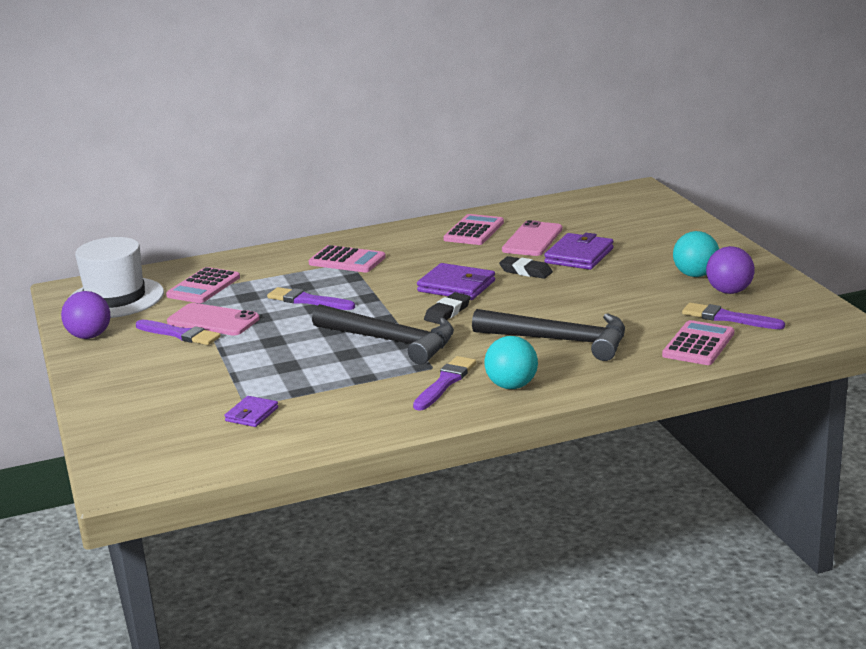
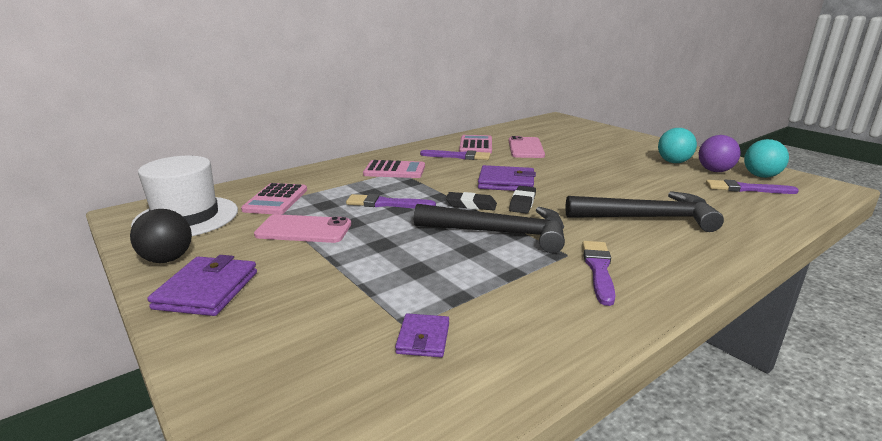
camera: 20 degrees left, 0 degrees up
purple ball [61,291,110,339] -> black ball [130,209,192,263]
purple brush [136,320,221,345] -> purple brush moved to [420,150,490,160]
turquoise ball [484,336,538,389] -> turquoise ball moved to [744,139,789,178]
black eraser [499,256,553,279] -> black eraser moved to [446,192,497,210]
purple wallet [544,233,614,270] -> purple wallet moved to [147,255,257,316]
pink calculator [662,320,734,365] -> none

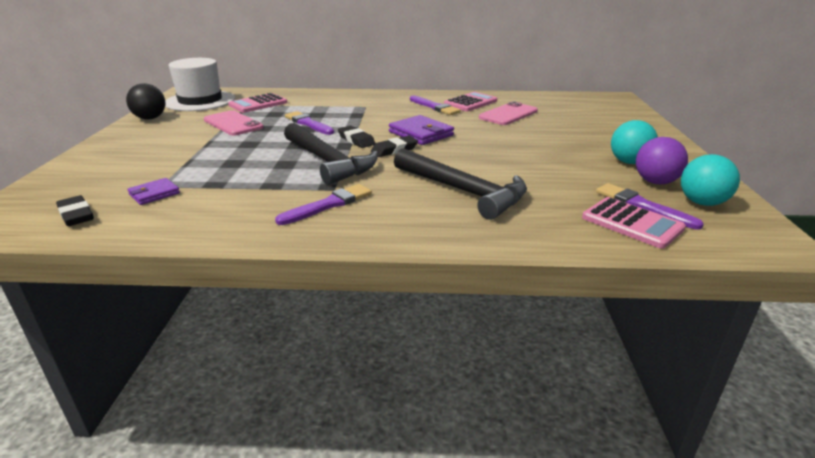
camera: 40 degrees right, 5 degrees up
purple wallet [147,255,257,316] -> none
pink calculator [363,160,425,178] -> pink calculator moved to [582,197,686,249]
none -> black eraser [56,195,94,226]

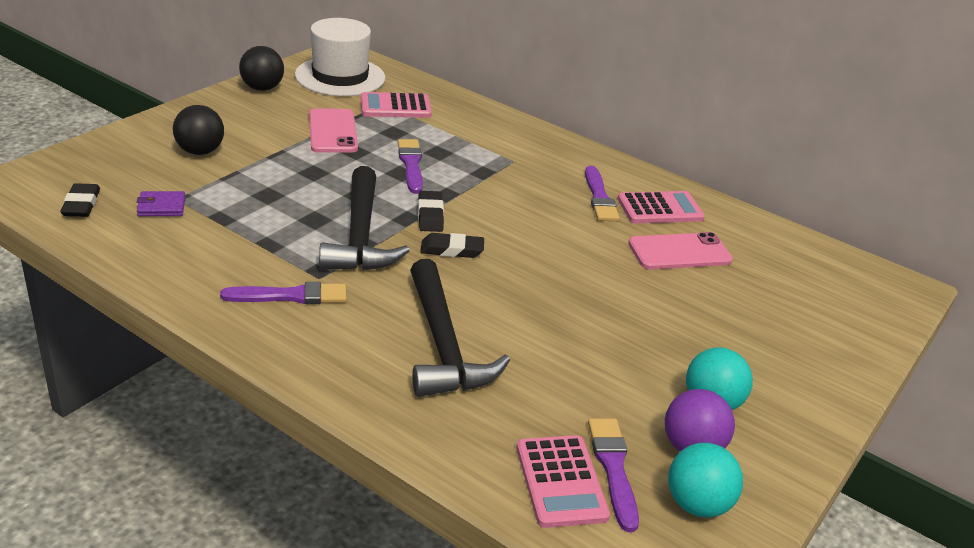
camera: 30 degrees right, 5 degrees up
purple wallet [389,115,454,145] -> none
none -> black ball [173,105,224,155]

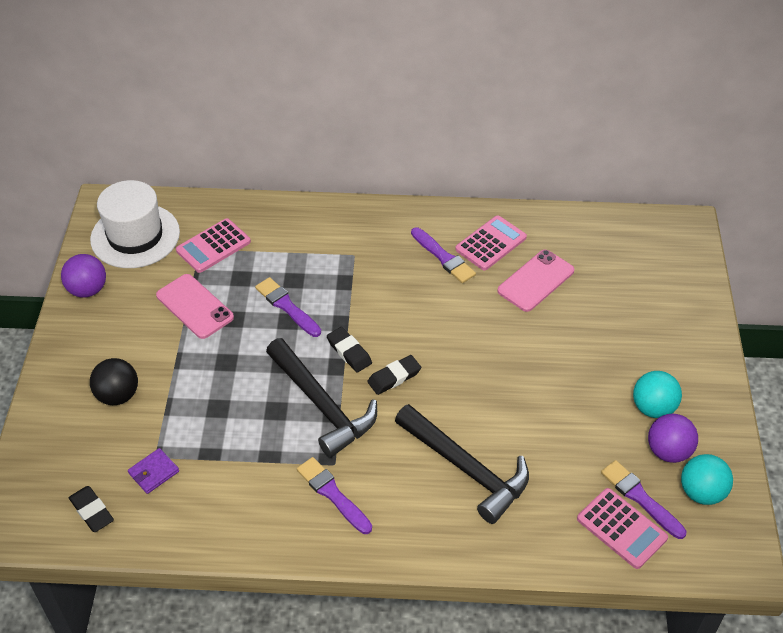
camera: 30 degrees left, 15 degrees up
purple brush [220,282,347,304] -> purple brush turned 90 degrees counterclockwise [297,457,372,534]
black ball [239,46,284,91] -> purple ball [61,254,106,298]

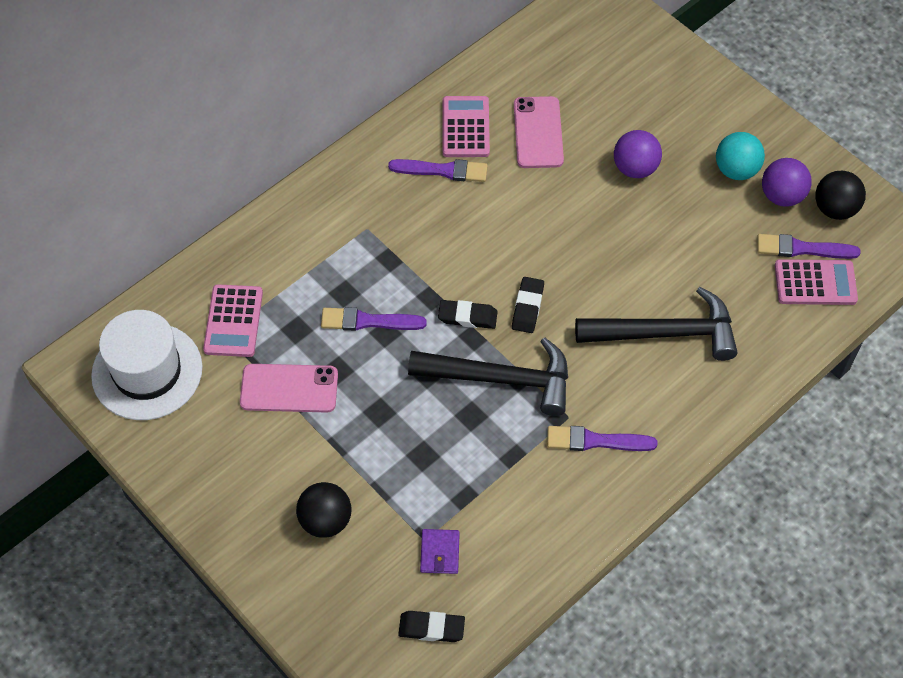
camera: 45 degrees left, 10 degrees up
purple ball [61,254,106,298] -> purple ball moved to [614,130,662,178]
turquoise ball [681,454,733,505] -> black ball [815,171,866,220]

